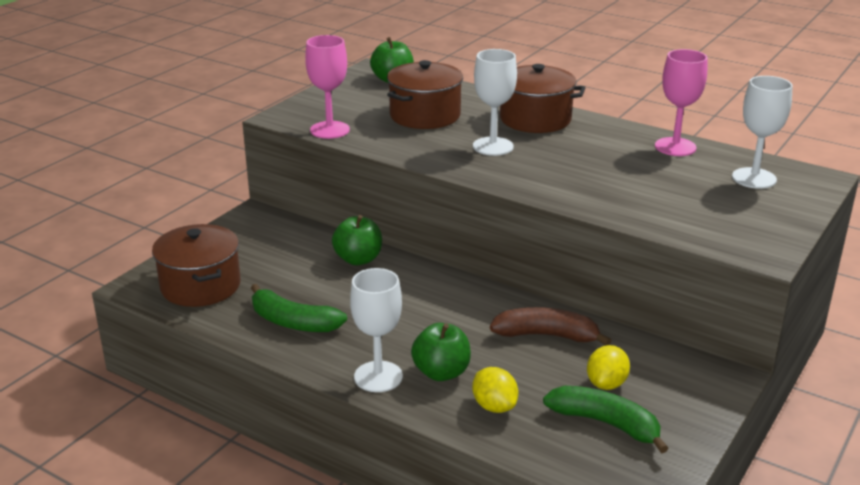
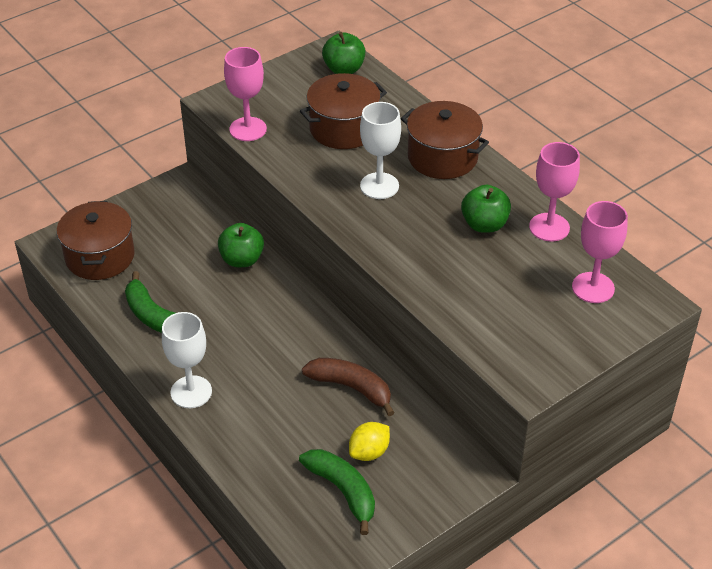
camera: 20 degrees right, 15 degrees up
green apple [411,323,471,381] -> green apple moved to [461,185,511,233]
yellow lemon [472,367,518,413] -> none
white goblet [732,76,793,189] -> pink goblet [572,201,628,303]

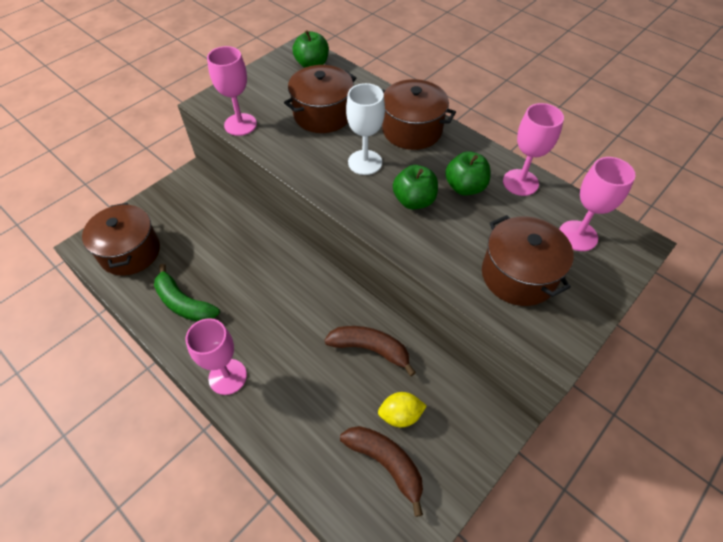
camera: 10 degrees left, 10 degrees up
white goblet [162,312,212,408] -> pink goblet [185,318,247,395]
green apple [218,223,264,267] -> green apple moved to [393,165,438,209]
green banana [299,449,375,535] -> brown banana [340,426,423,517]
yellow lemon [349,422,390,461] -> yellow lemon turned 45 degrees clockwise [378,392,427,427]
none -> brown pot [482,215,574,306]

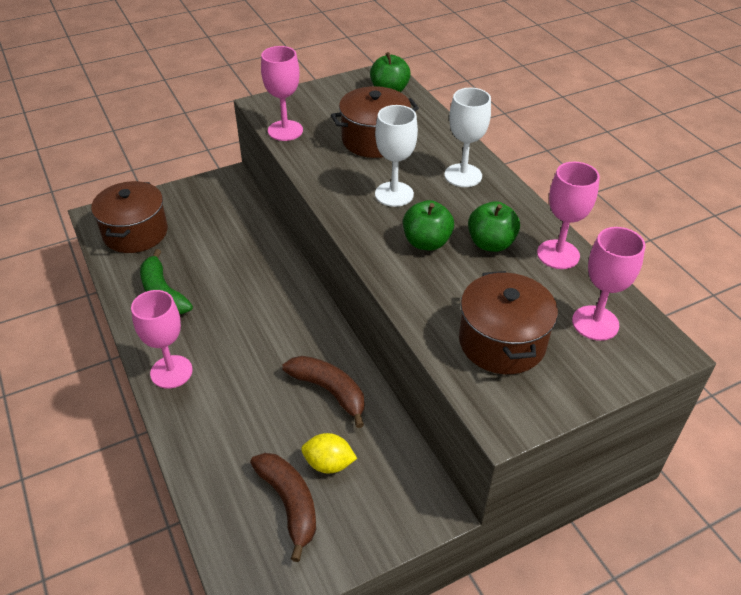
camera: 20 degrees right, 10 degrees down
brown pot [382,79,456,150] -> white goblet [444,88,491,187]

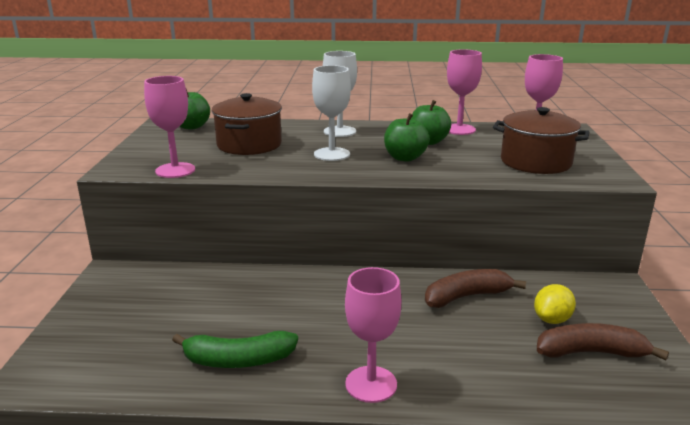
camera: 60 degrees left, 20 degrees down
brown pot [91,181,168,253] -> none

